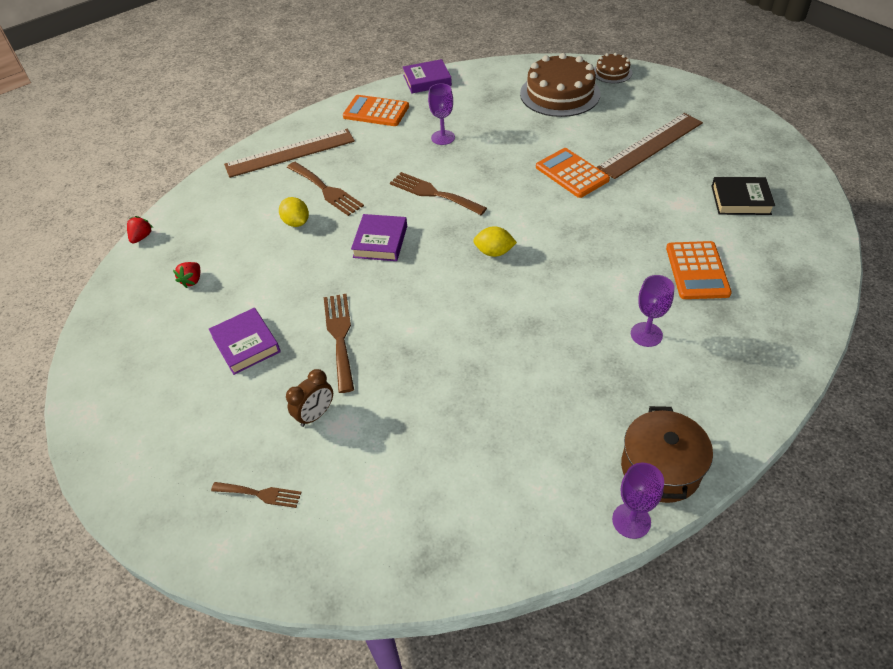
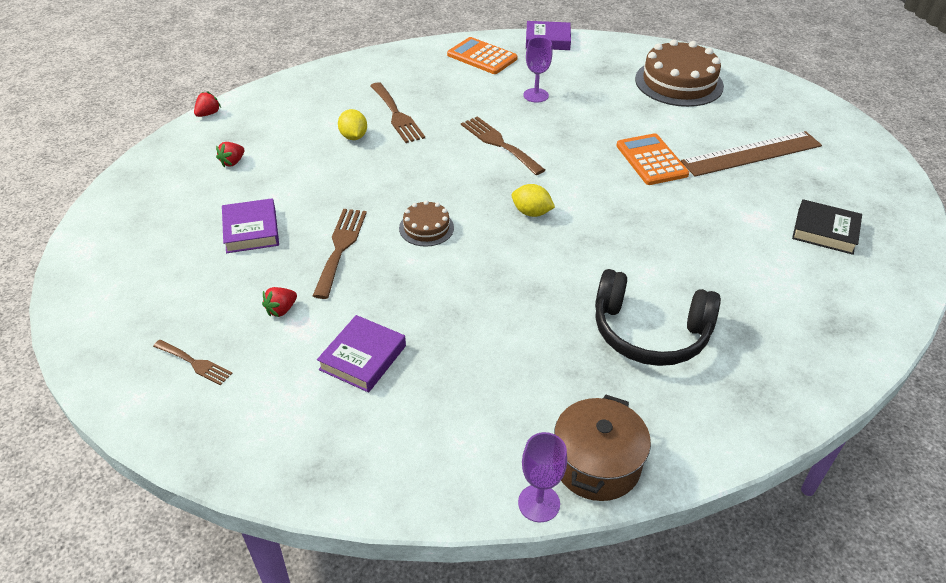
camera: 15 degrees right, 5 degrees down
brown ruler [224,129,355,178] -> none
brown clock [286,369,333,427] -> red strawberry [262,287,297,317]
purple book [351,214,407,261] -> purple book moved to [317,315,406,393]
brown cake [594,53,632,83] -> brown cake moved to [399,200,454,247]
purple goblet [631,275,674,347] -> black headphones [595,269,721,366]
orange calculator [666,241,732,299] -> none

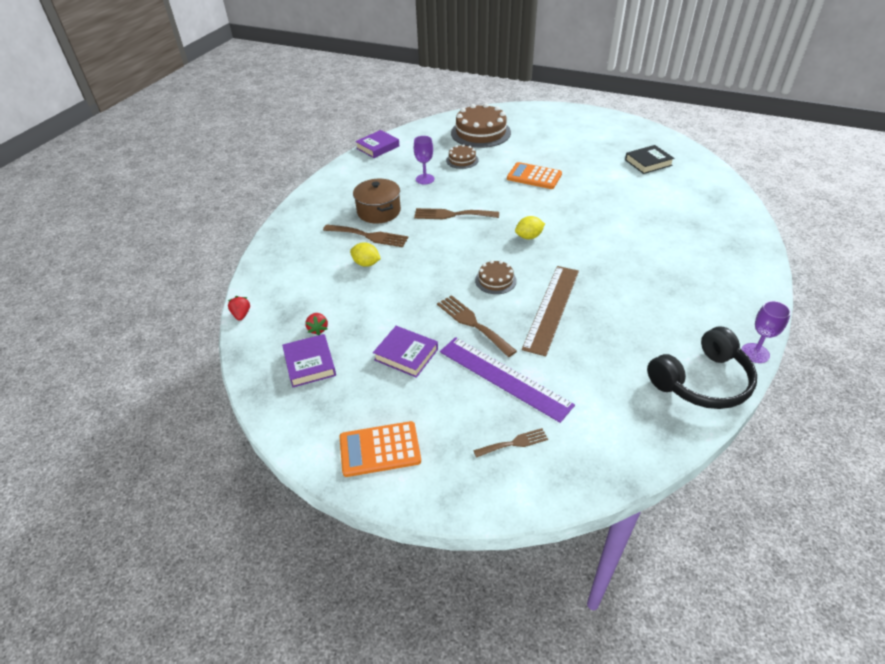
camera: 45 degrees left, 0 degrees up
red strawberry [262,287,297,317] -> purple ruler [440,337,575,423]
purple book [317,315,406,393] -> purple book moved to [282,334,336,387]
orange calculator [447,37,518,74] -> orange calculator moved to [339,421,421,477]
brown pot [554,395,651,501] -> brown pot moved to [353,179,401,223]
black headphones [595,269,721,366] -> black headphones moved to [647,327,757,409]
brown ruler [681,131,822,177] -> brown ruler moved to [522,266,579,356]
none -> brown cake [446,144,478,169]

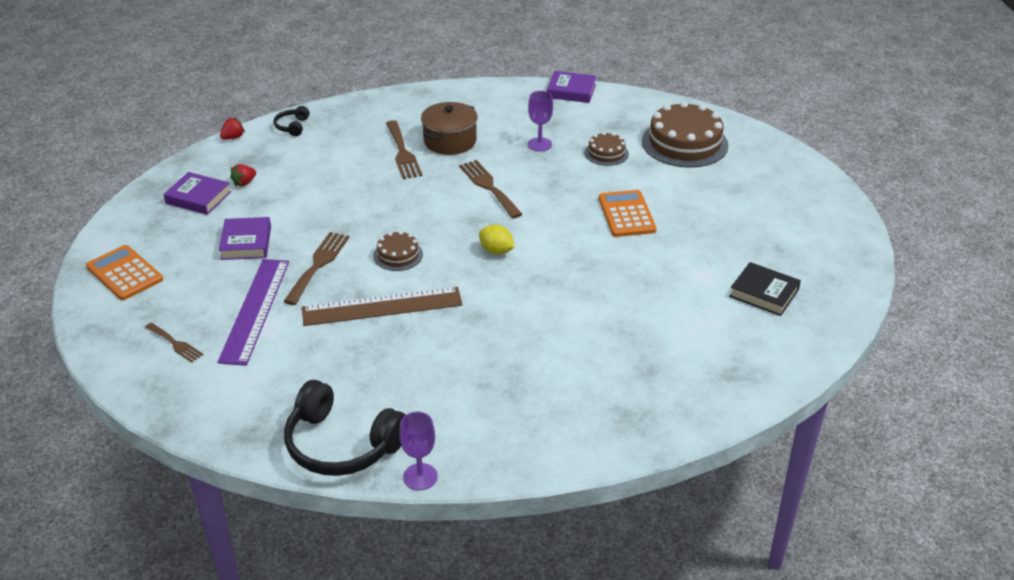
camera: 55 degrees right, 5 degrees down
purple book [282,334,336,387] -> purple book turned 75 degrees clockwise [164,172,231,215]
yellow lemon [350,242,381,267] -> none
none -> black headphones [274,106,310,136]

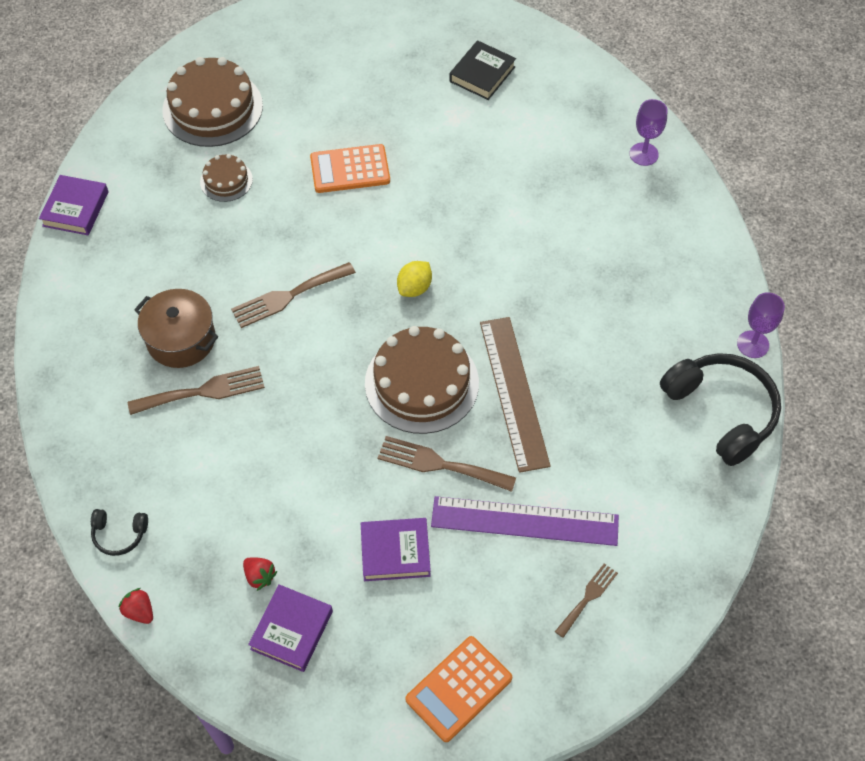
camera: 90 degrees left, 20 degrees up
black headphones [284,380,406,476] -> black headphones turned 60 degrees counterclockwise [660,353,781,466]
brown cake [373,231,423,271] -> brown cake [365,326,479,434], size x1.98
purple goblet [528,91,553,152] -> purple goblet moved to [629,99,668,166]

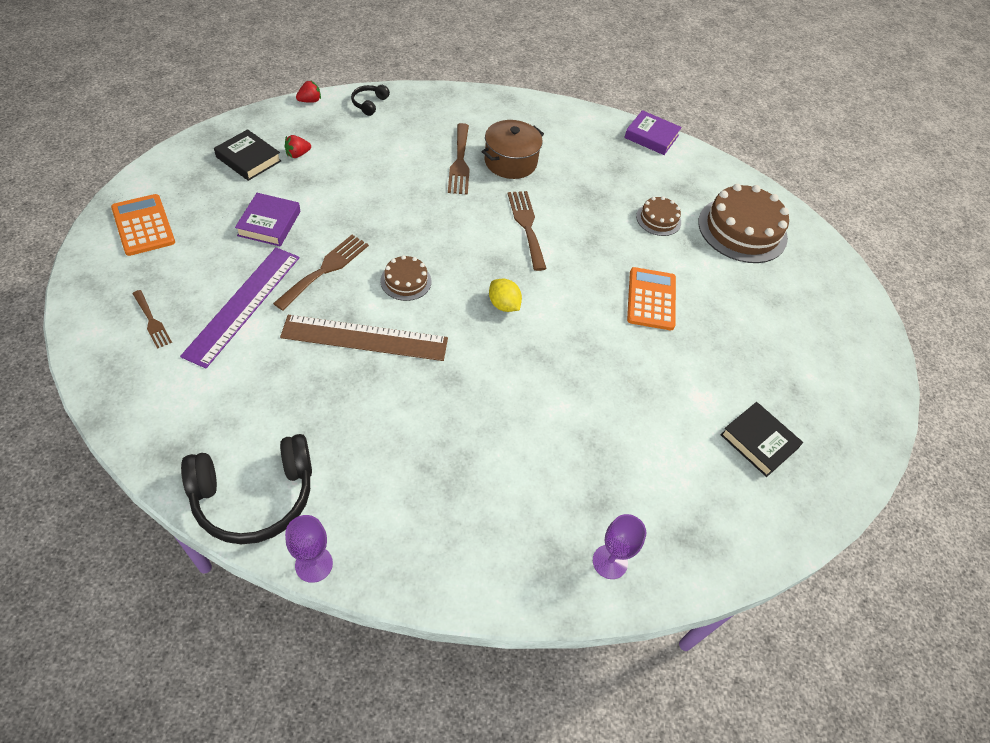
camera: 100 degrees right, 5 degrees down
purple book [248,585,333,672] -> black book [214,129,281,181]
brown cake [365,326,479,434] -> brown cake [380,255,431,301], size x0.51

